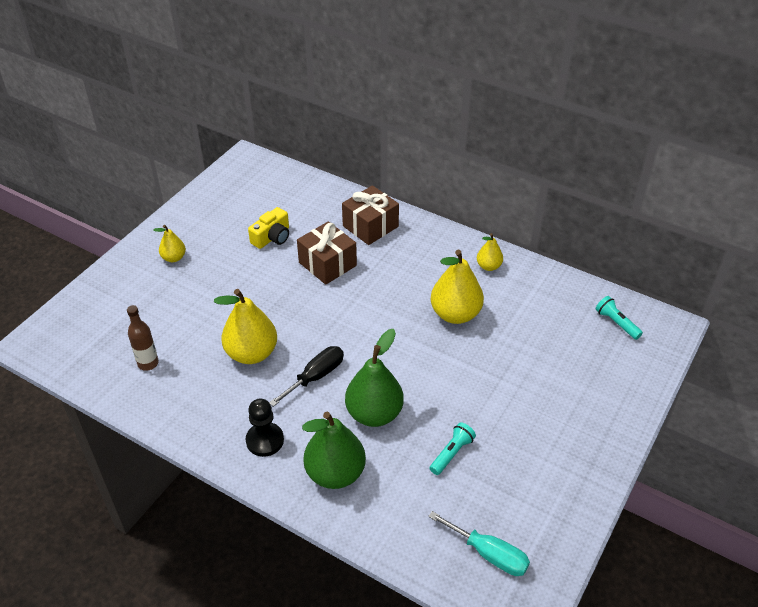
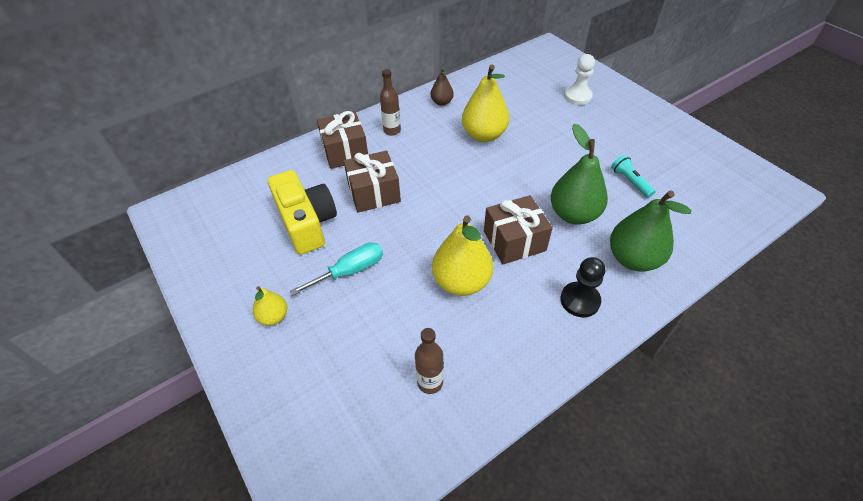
camera: 65 degrees left, 5 degrees up
yellow camera [248,207,289,249] -> yellow camera [268,170,337,255], size x1.65
black screwdriver [269,346,344,407] -> brown gift [484,195,553,264]
turquoise screwdriver [428,511,530,576] -> turquoise screwdriver moved to [290,242,383,296]
yellow pear [477,233,503,271] -> brown pear [431,68,454,106]
turquoise flashlight [595,296,643,340] -> none
none -> brown bottle [380,69,401,136]
none -> white pawn [564,54,595,105]

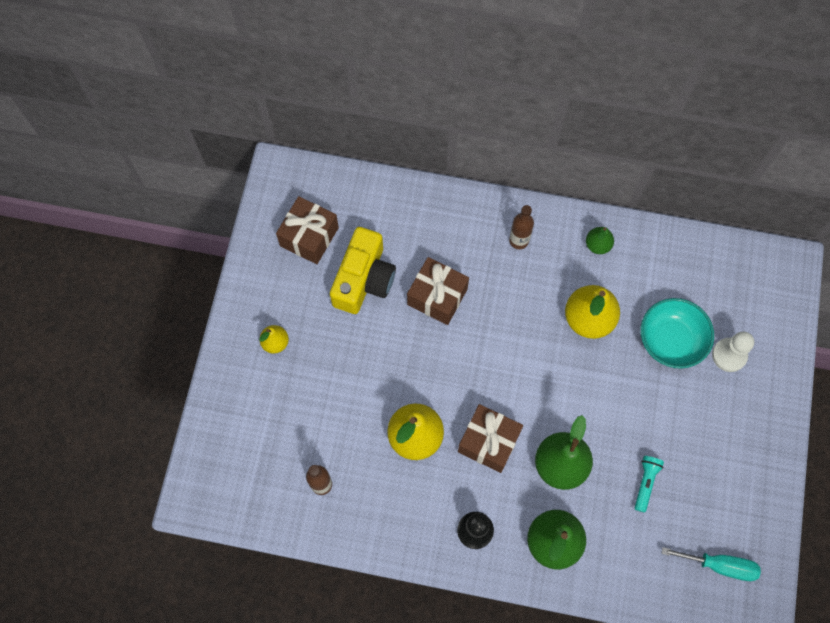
camera: 45 degrees right, 20 degrees up
turquoise screwdriver [290,242,383,296] -> turquoise screwdriver moved to [661,547,761,581]
brown gift [317,111,368,169] -> brown gift moved to [276,196,339,264]
brown pear [431,68,454,106] -> green pear [586,227,614,254]
none -> turquoise bowl [641,298,714,369]

